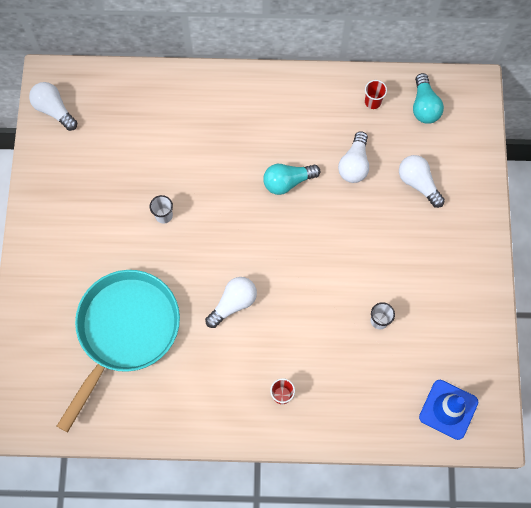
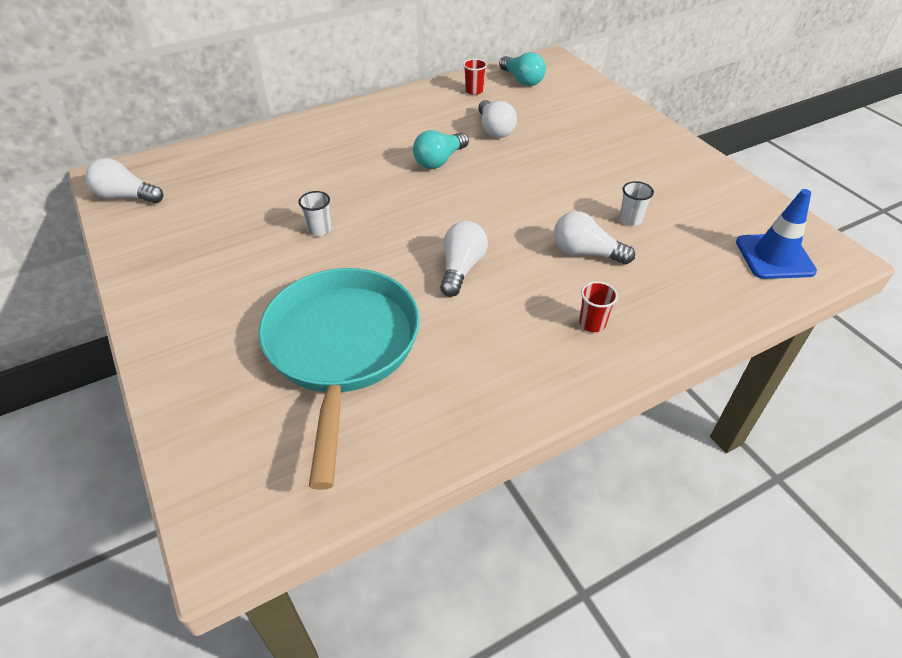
camera: 30 degrees left, 25 degrees down
white light bulb [399,155,445,208] -> white light bulb moved to [554,211,635,265]

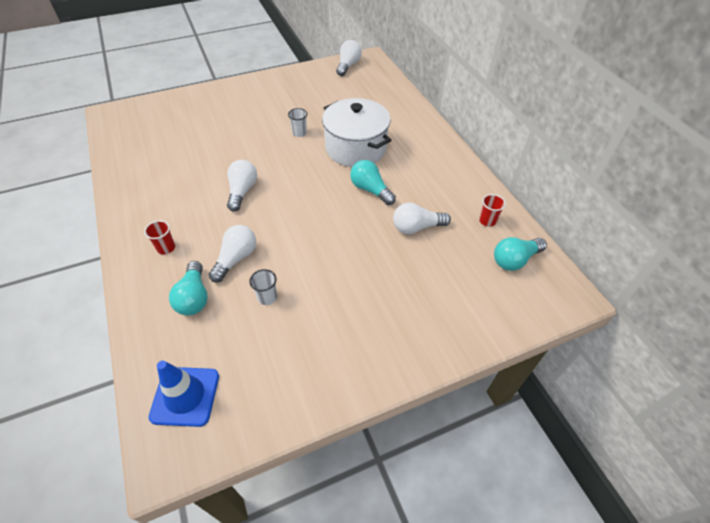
camera: 95 degrees right, 5 degrees up
turquoise pan [259,268,420,490] -> none
white light bulb [440,221,488,297] -> white light bulb turned 105 degrees counterclockwise [227,160,257,212]
none -> turquoise light bulb [169,261,208,315]
none -> white pot [322,98,391,167]

